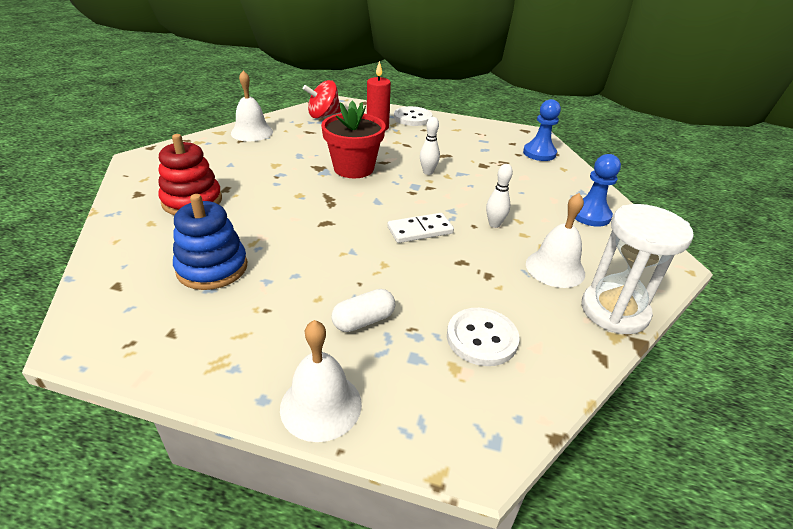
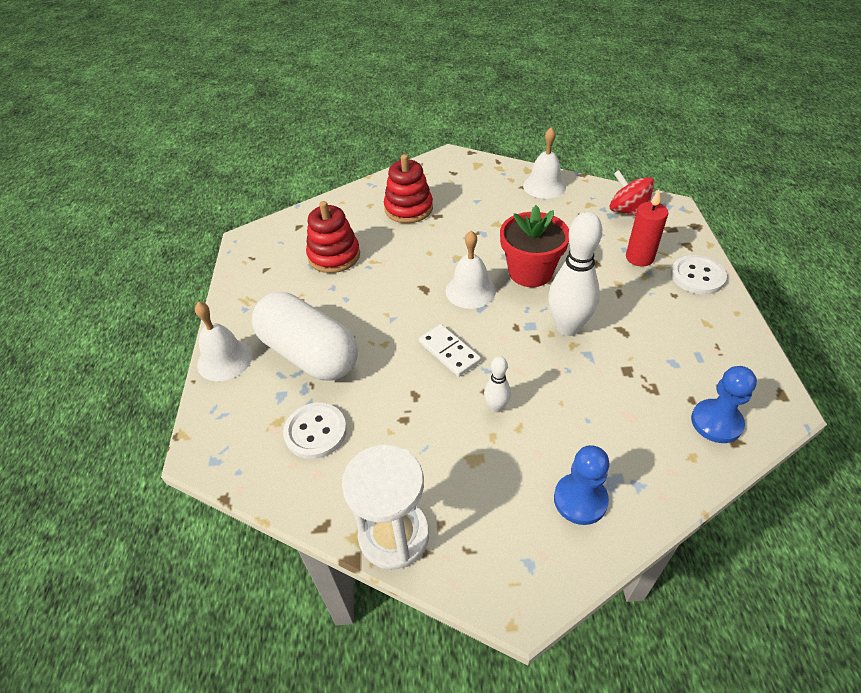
camera: 75 degrees right, 10 degrees up
blue stacking toy [173,194,247,290] -> red stacking toy [306,201,360,273]
white capsule [332,289,395,332] -> white capsule [251,292,358,380], size x2.29
white bowling pin [420,117,440,175] -> white bowling pin [548,212,602,336], size x2.01
white bell [526,193,585,288] -> white bell moved to [445,231,496,309]

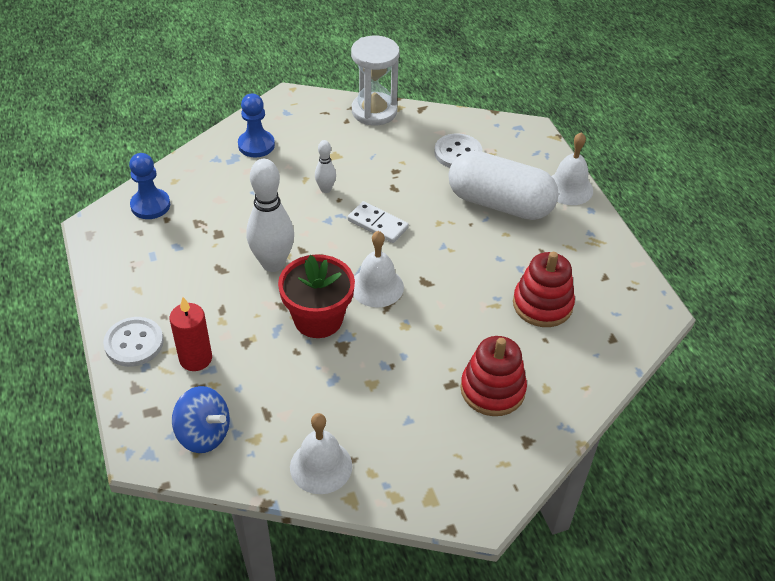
camera: 160 degrees right, 0 degrees up
red spinning top [610,170,654,216] -> blue spinning top [172,386,230,453]

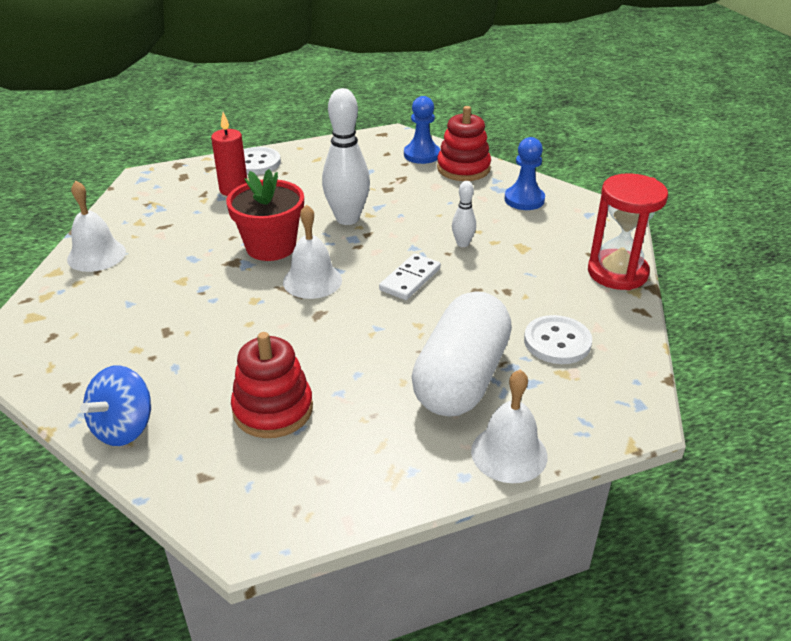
camera: 90 degrees right, 10 degrees down
blue spinning top [172,386,230,453] -> blue spinning top moved to [80,365,151,446]
white hourglass [351,36,400,126] -> red hourglass [588,173,668,290]
red stacking toy [460,336,527,416] -> red stacking toy moved to [437,106,491,181]

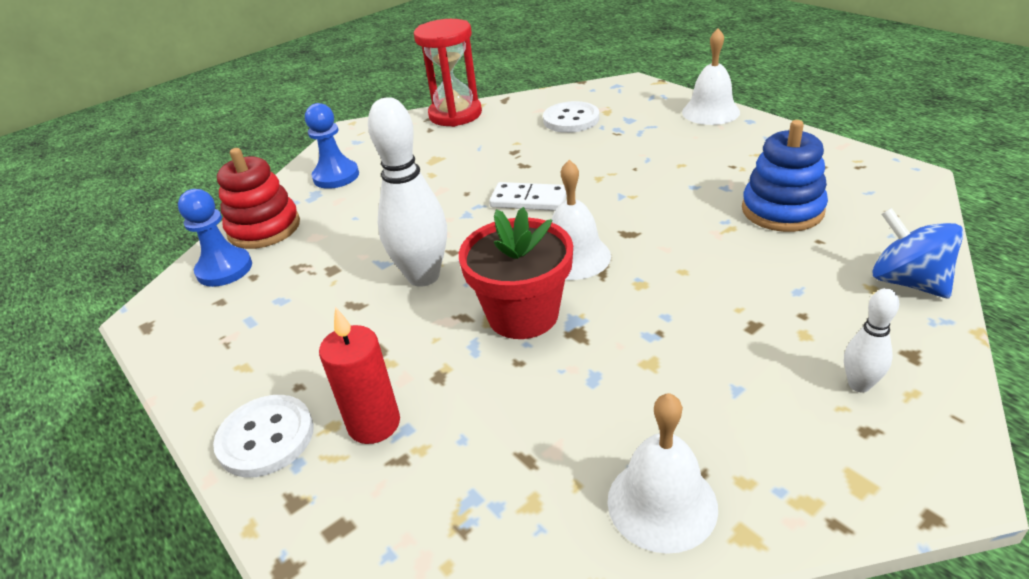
camera: 105 degrees left, 0 degrees up
blue spinning top [80,365,151,446] -> blue spinning top turned 135 degrees counterclockwise [872,208,964,298]
red stacking toy [231,332,313,438] -> blue stacking toy [742,120,828,232]
white capsule [412,291,512,416] -> none
white bowling pin [452,181,476,247] -> white bowling pin moved to [844,288,899,393]

